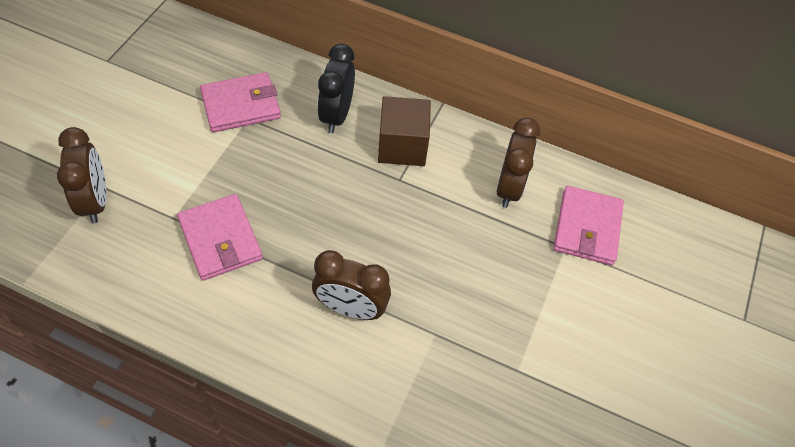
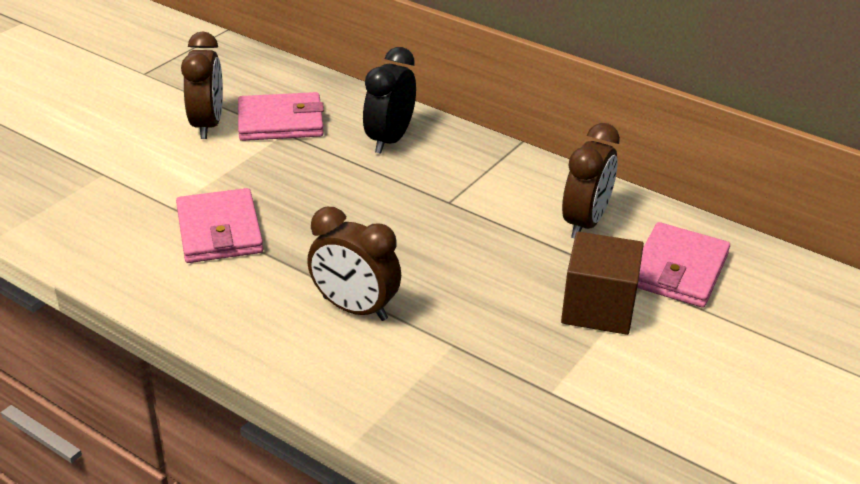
camera: 15 degrees right, 20 degrees down
brown clock [57,127,106,223] -> brown clock moved to [181,32,223,139]
brown cube [378,96,431,166] -> brown cube moved to [561,231,644,335]

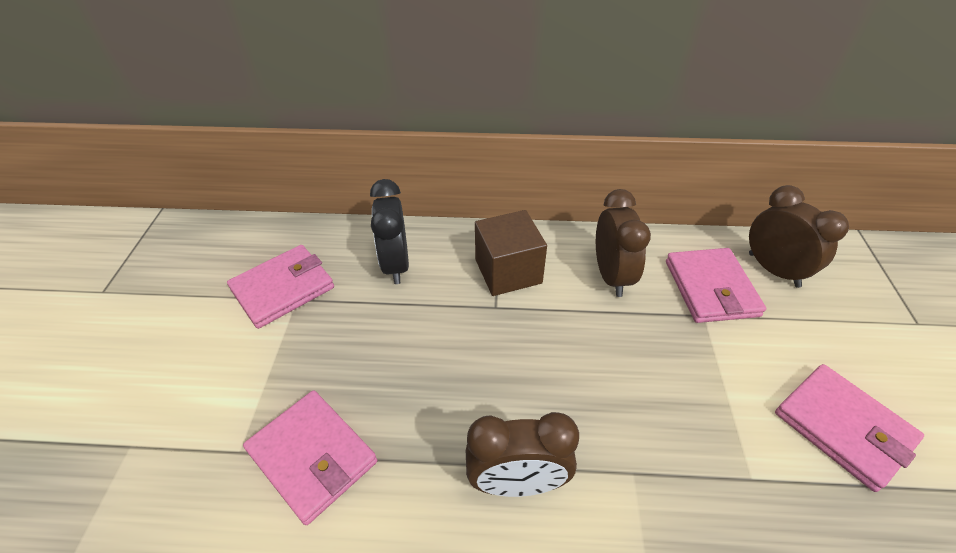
camera: 30 degrees left, 10 degrees up
brown clock [181,32,223,139] -> brown clock moved to [749,185,849,288]
brown cube [561,231,644,335] -> brown cube moved to [475,210,547,296]
none -> pink wallet [775,364,924,492]

